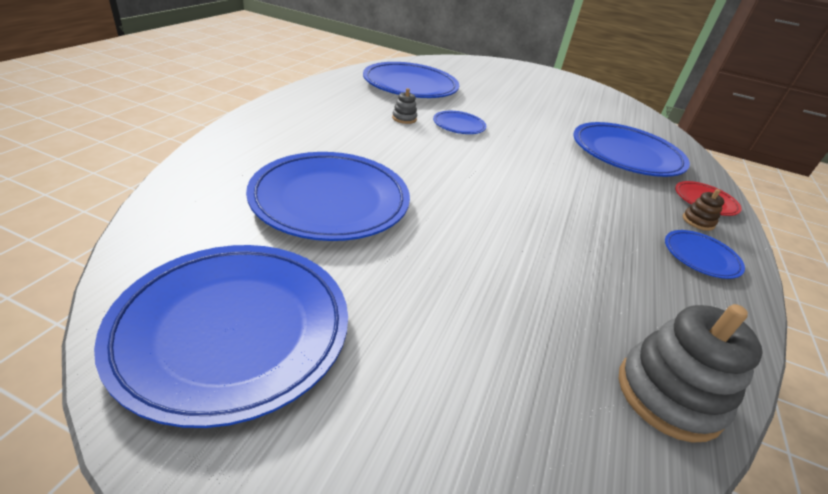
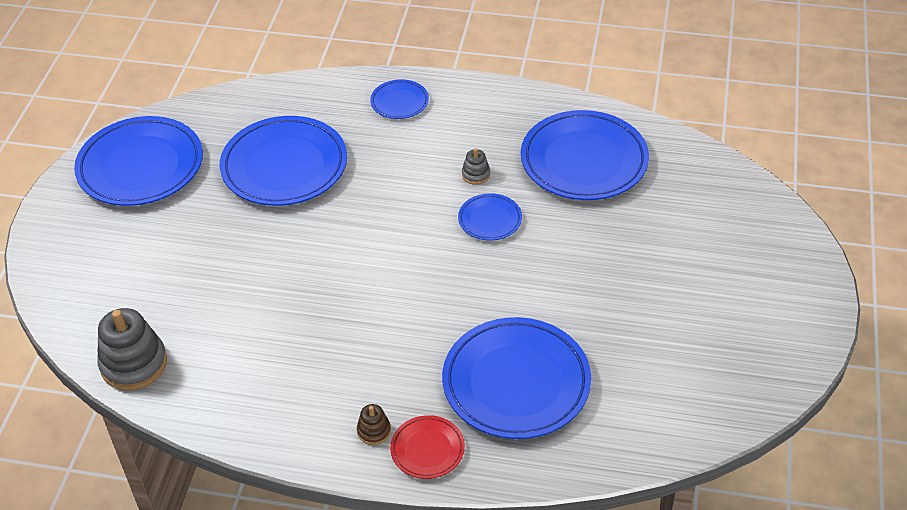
camera: 85 degrees right, 10 degrees up
blue plate [665,230,745,279] -> blue plate moved to [370,79,429,119]

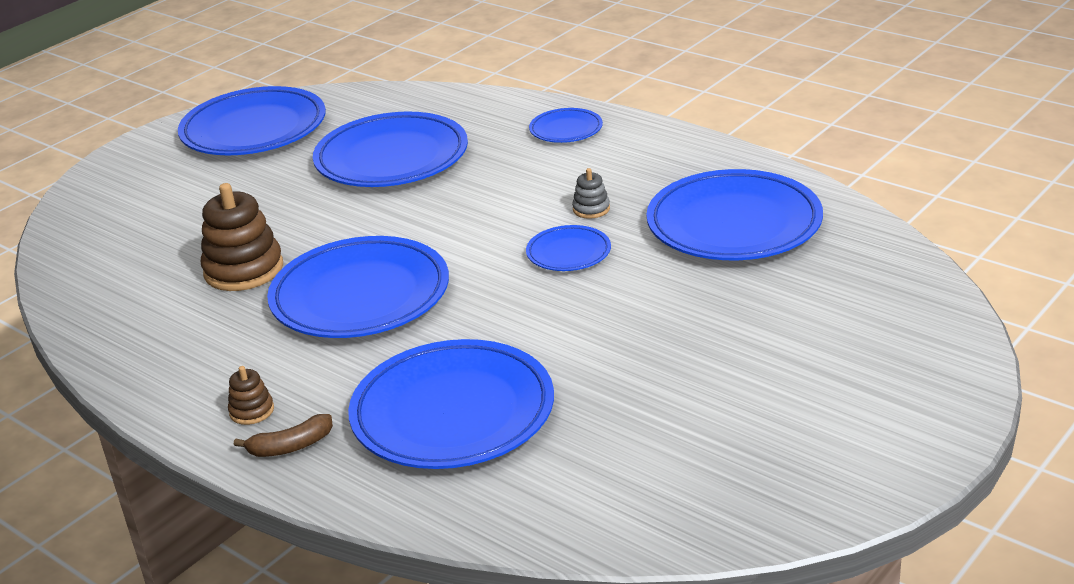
camera: 30 degrees right, 15 degrees down
grey stacking toy [97,308,167,390] -> none
red plate [390,415,465,479] -> brown banana [234,414,333,457]
none -> brown stacking toy [201,183,283,291]
none -> blue plate [267,236,449,338]

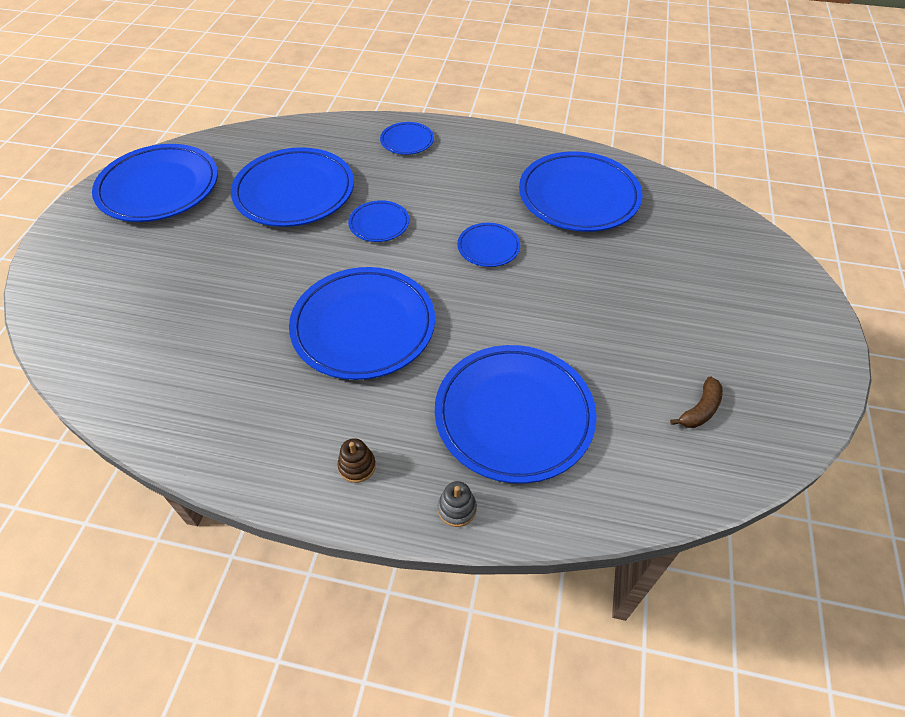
camera: 30 degrees left, 20 degrees up
brown stacking toy [201,183,283,291] -> none
brown banana [234,414,333,457] -> brown banana moved to [670,376,723,428]
grey stacking toy [572,168,610,219] -> grey stacking toy moved to [438,481,477,527]
none -> blue plate [348,200,409,242]

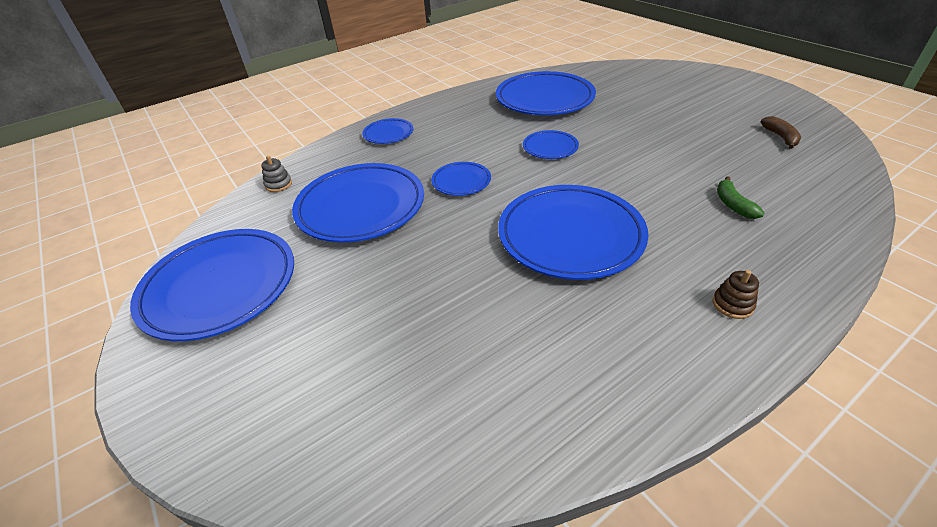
camera: 45 degrees left, 10 degrees down
blue plate [435,345,597,484] -> green banana [717,176,764,219]
grey stacking toy [438,481,477,527] -> grey stacking toy moved to [261,156,292,192]

